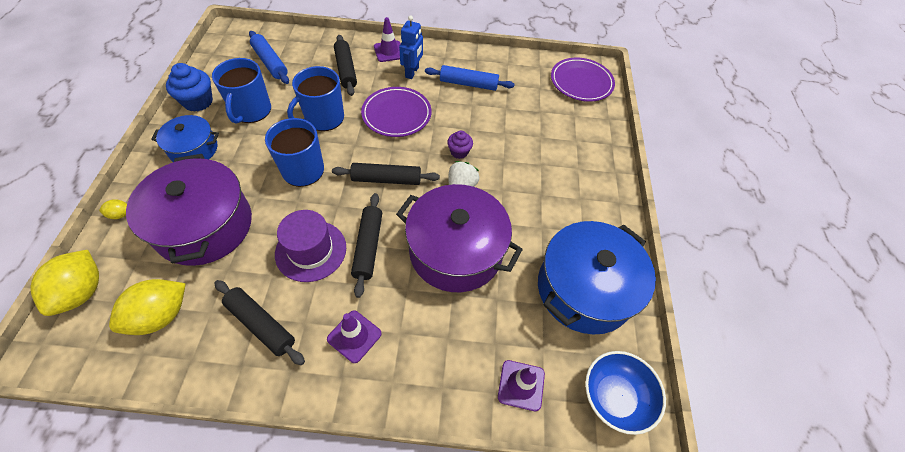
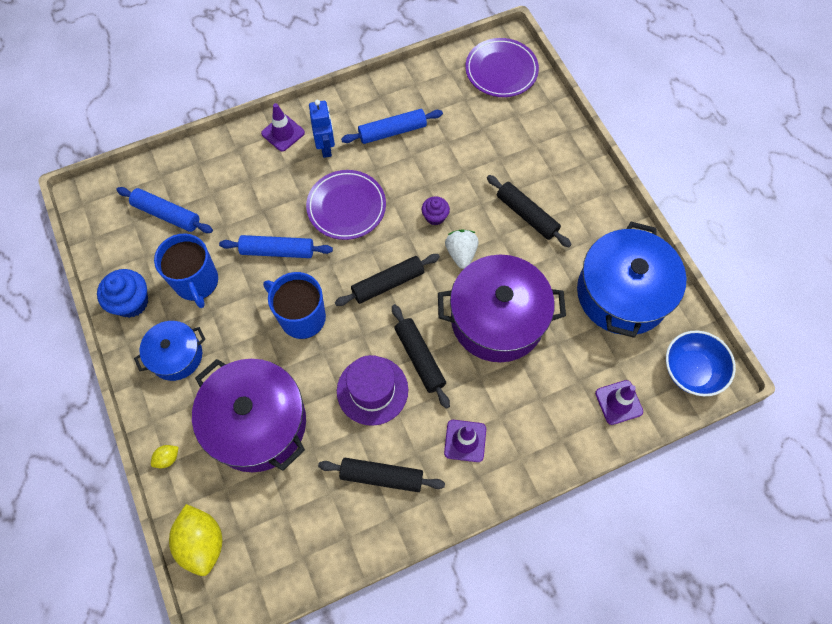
camera: 25 degrees left, 10 degrees up
yellow lemon [109,279,186,335] -> none
blue mug [287,66,344,131] -> blue rolling pin [219,235,333,258]
black rolling pin [334,35,357,96] -> black rolling pin moved to [487,175,572,248]

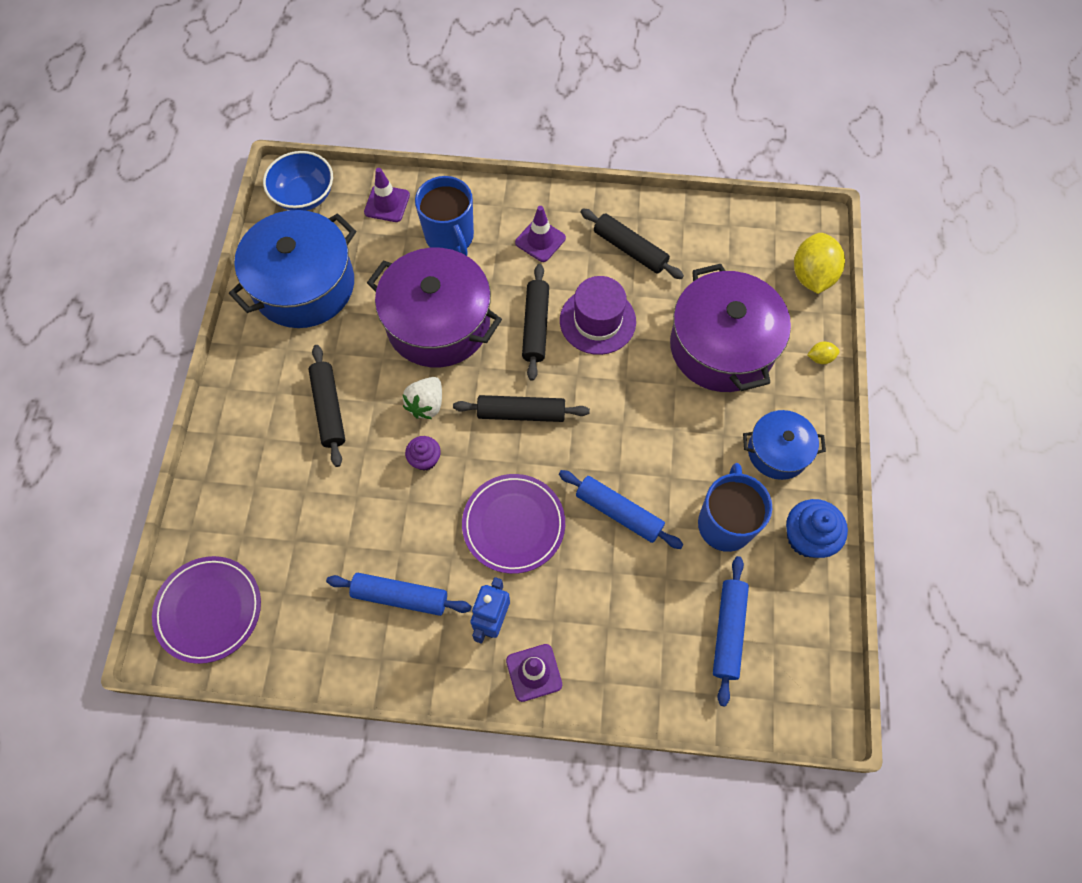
camera: 150 degrees left, 0 degrees up
blue rolling pin [116,187,213,233] -> blue rolling pin turned 45 degrees clockwise [713,556,749,707]
blue mug [263,272,326,339] -> blue mug moved to [415,176,474,256]

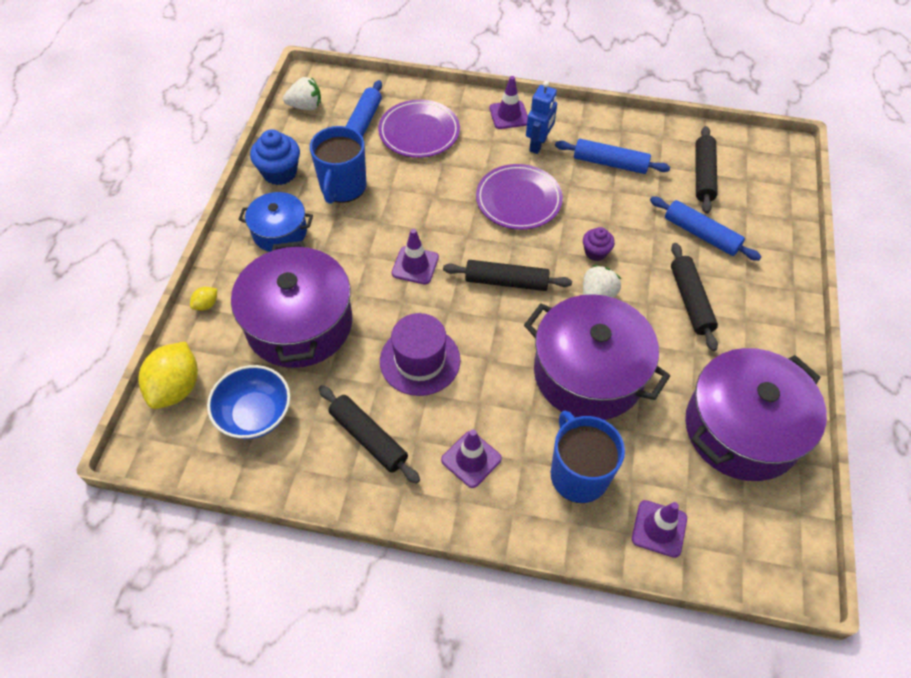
camera: 175 degrees left, 10 degrees down
purple plate [152,556,261,664] -> purple plate moved to [378,99,460,158]
blue pot [229,210,356,328] -> purple pot [685,348,827,481]
blue bowl [263,151,333,211] -> blue bowl moved to [207,365,290,439]
black rolling pin [522,264,549,381] -> black rolling pin moved to [695,126,718,214]
blue rolling pin [559,470,683,549] -> blue rolling pin moved to [650,196,761,261]
yellow lemon [808,342,840,364] -> yellow lemon turned 45 degrees counterclockwise [190,287,217,311]
none -> white strawberry [283,77,321,110]
none -> purple traffic cone [392,229,439,285]

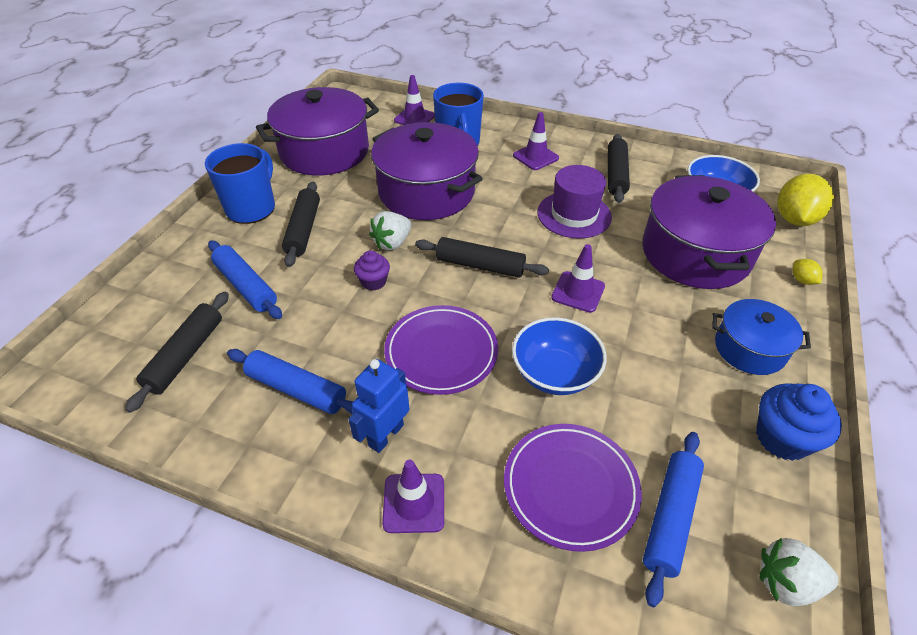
camera: 170 degrees left, 10 degrees down
yellow lemon [190,287,217,311] -> yellow lemon turned 75 degrees counterclockwise [792,259,823,285]
blue mug [310,126,367,204] -> blue mug moved to [205,143,275,224]
black rolling pin [319,385,420,484] -> black rolling pin turned 45 degrees clockwise [608,134,630,203]
none -> blue bowl [512,317,607,395]

